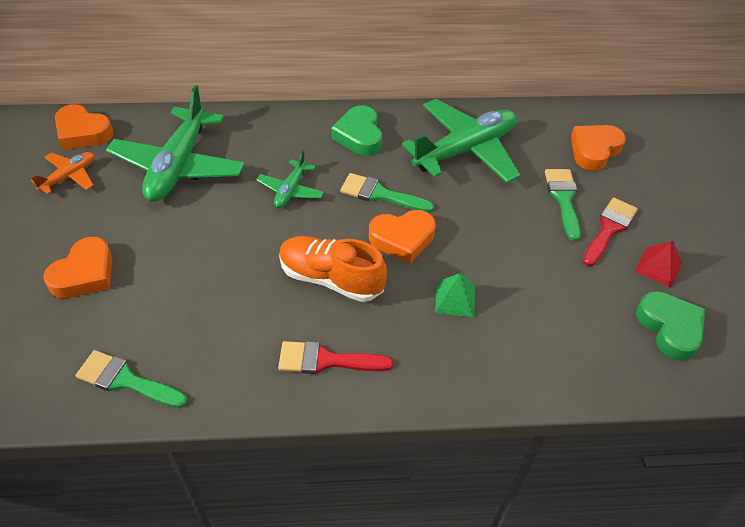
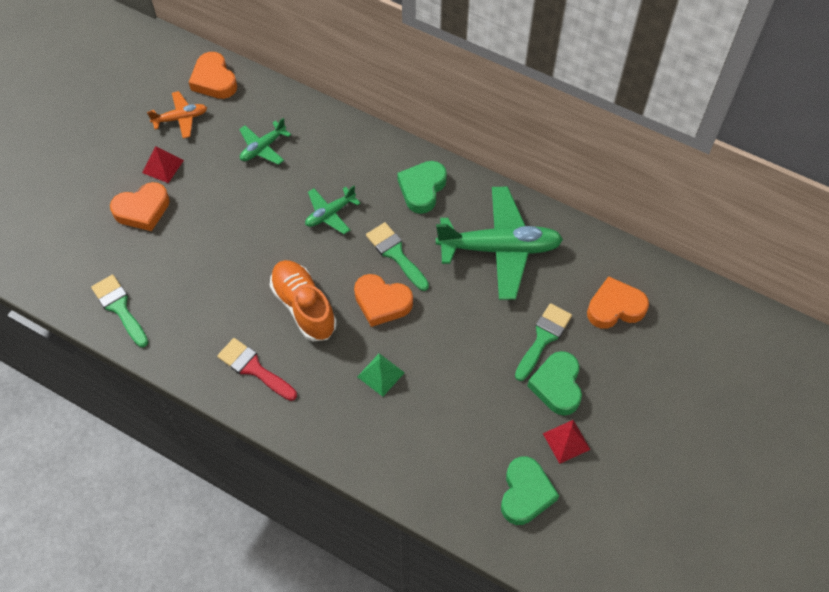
camera: 35 degrees right, 10 degrees up
green plane [106,85,245,202] -> green plane [239,118,291,165], size x0.49
red brush [583,197,638,266] -> green heart [527,351,582,416]
none -> red pyramid [142,146,184,183]

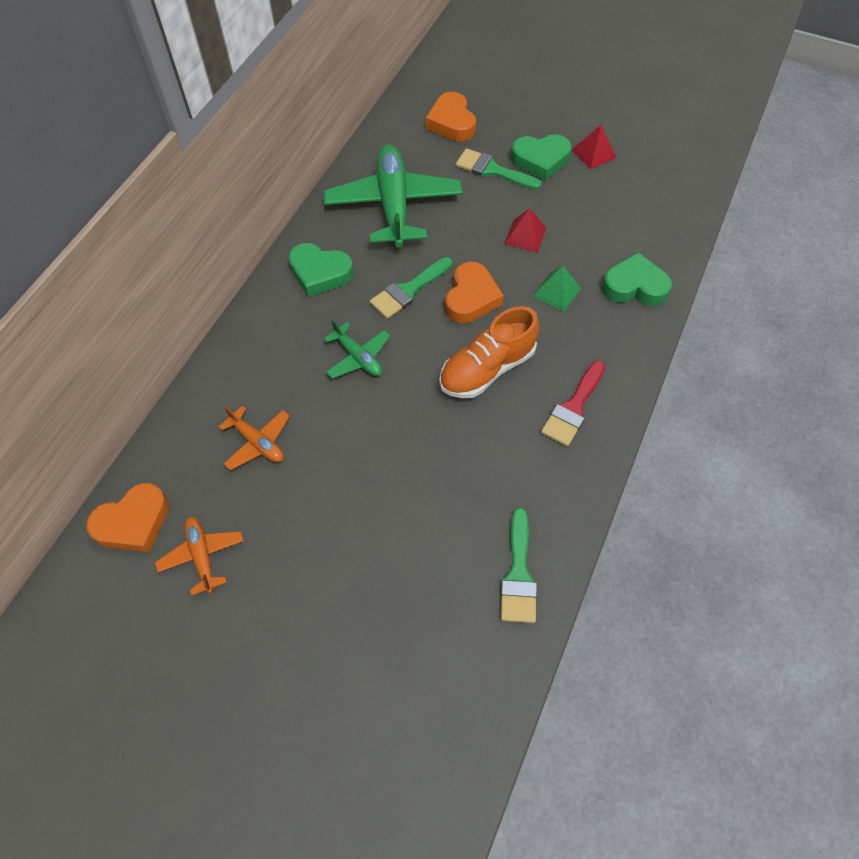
camera: 95 degrees left, 0 degrees up
green brush [91,275,148,347] -> green brush turned 45 degrees counterclockwise [501,508,537,623]
orange heart [110,182,170,231] -> none
red pyramid [142,146,184,183] -> red pyramid moved to [504,208,546,253]
green plane [239,118,291,165] -> orange plane [219,406,290,471]
green heart [501,456,559,525] -> green heart moved to [602,252,672,306]

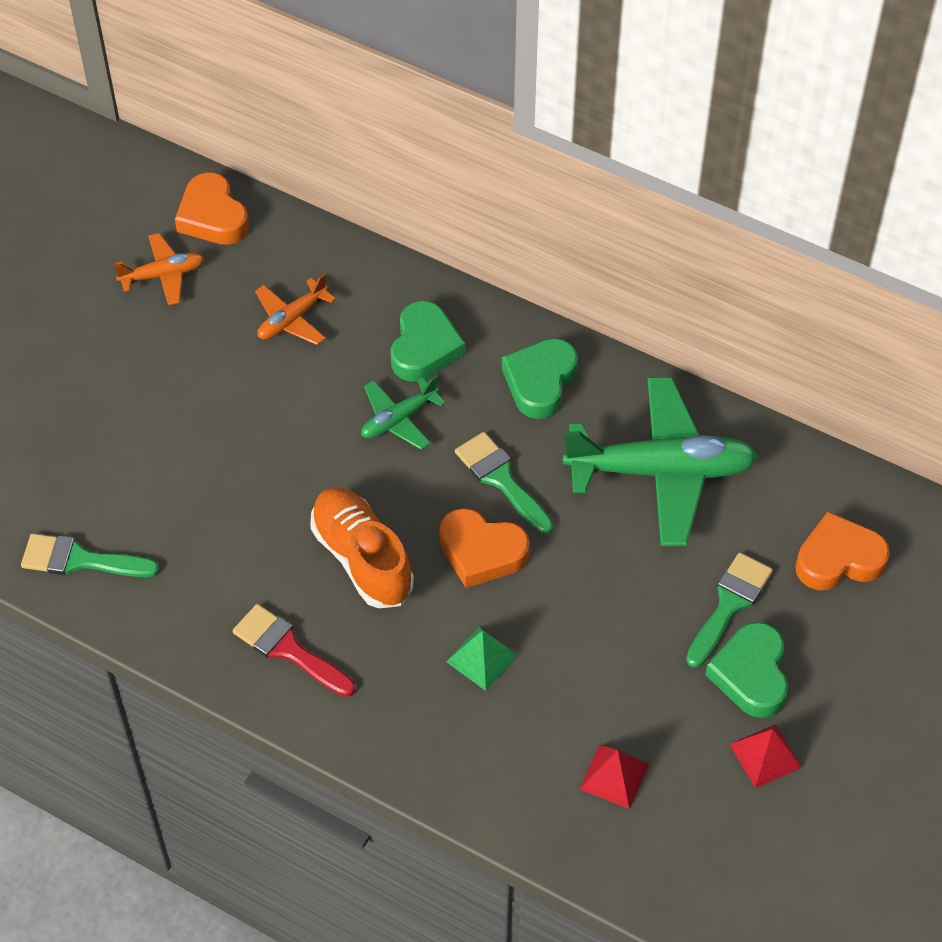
camera: 95 degrees right, 5 degrees down
red pyramid [504,208,546,253] -> red pyramid moved to [580,745,649,809]
green heart [602,252,672,306] -> green heart moved to [391,301,465,381]

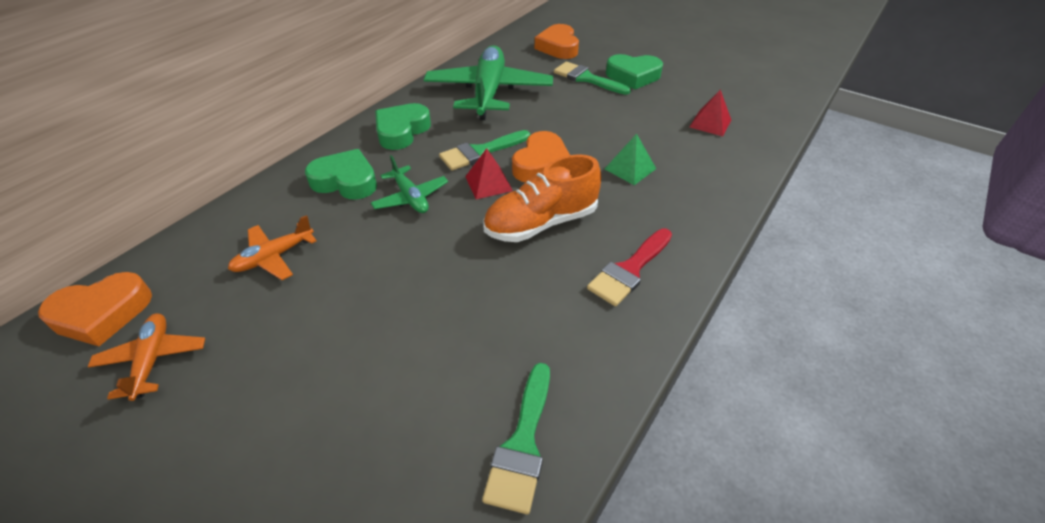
camera: 85 degrees left, 10 degrees down
orange plane [255,273,336,345] -> orange plane turned 90 degrees clockwise [228,215,317,280]
green heart [502,338,578,419] -> green heart turned 90 degrees clockwise [375,103,431,150]
red pyramid [730,724,802,788] -> red pyramid moved to [465,148,513,199]

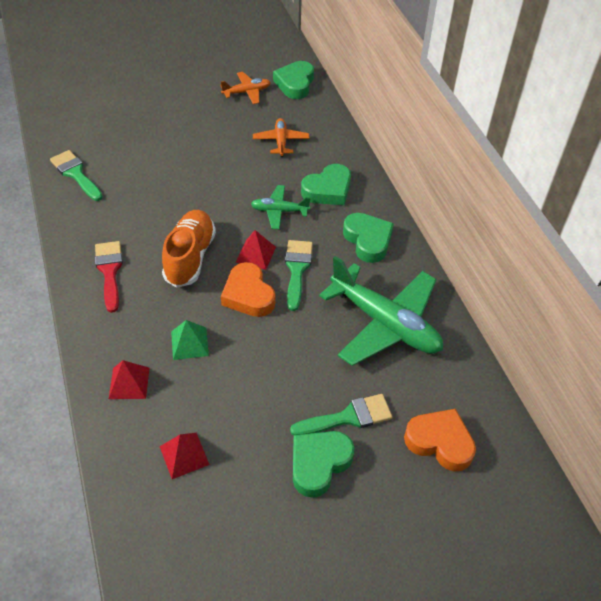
camera: 125 degrees right, 5 degrees up
orange heart [38,272,152,346] -> green heart [273,61,314,99]
orange plane [88,313,205,401] -> orange plane turned 45 degrees counterclockwise [220,72,271,104]
none -> red pyramid [109,360,150,399]

